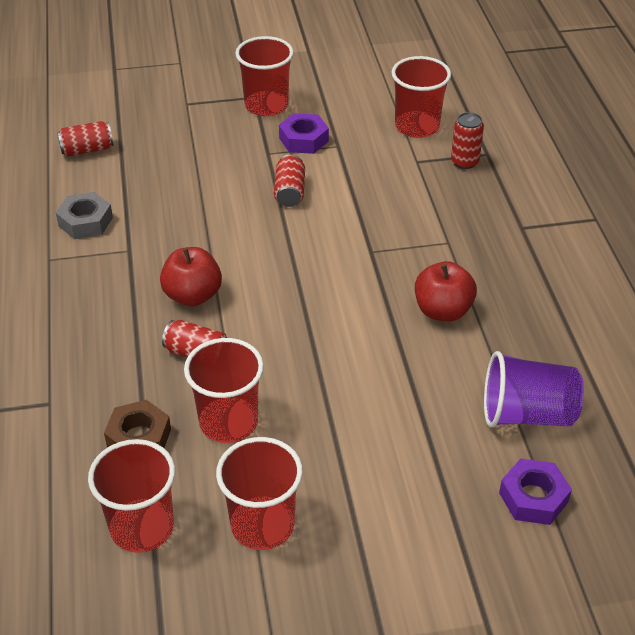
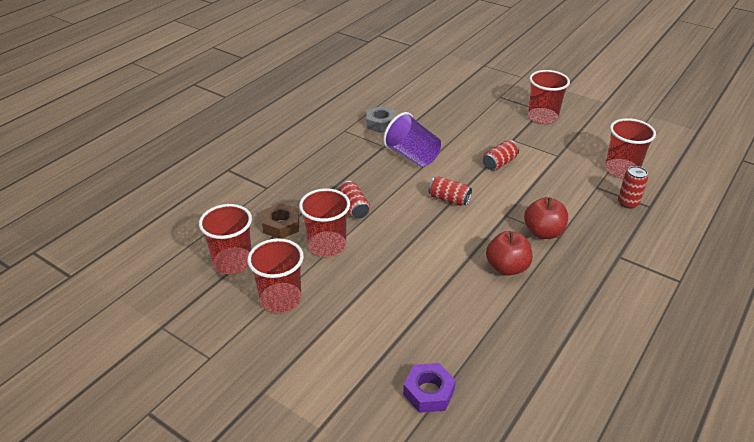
camera: 45 degrees right, 5 degrees down
red can [57,121,113,157] -> red can moved to [429,176,472,206]
red apple [160,247,222,306] -> red apple moved to [524,197,568,239]
purple nut [279,113,329,154] -> none
purple cup [484,351,584,428] -> purple cup moved to [383,112,441,167]

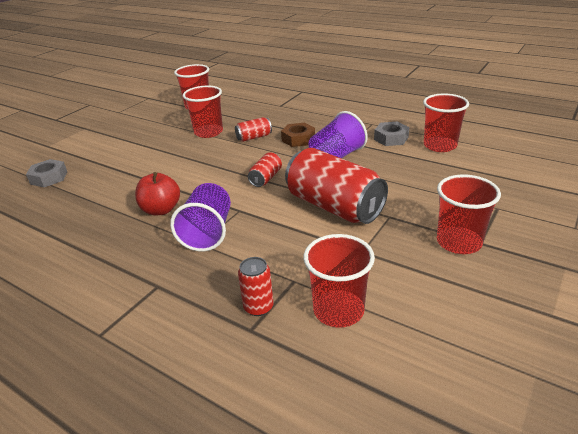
camera: 90 degrees right, 5 degrees down
red cup [247,238,304,313] -> red cup moved to [423,93,469,152]
brown nut [262,203,299,239] -> brown nut moved to [281,123,315,147]
purple nut [403,363,456,413] -> grey nut [26,159,67,187]
red can [483,140,519,171] -> red can [285,148,388,224], size x2.19
red apple [524,197,568,239] -> purple cup [170,183,231,251]

